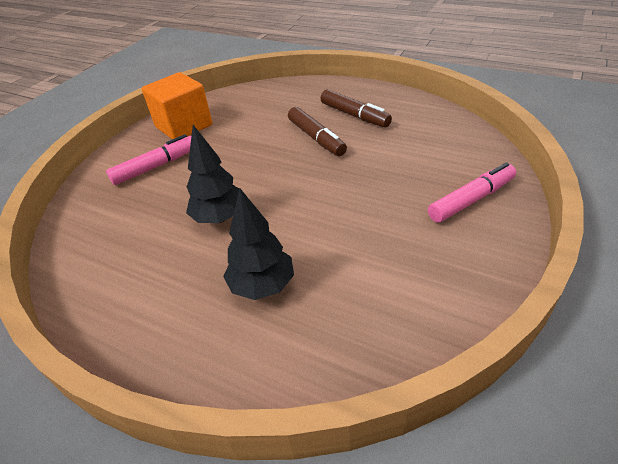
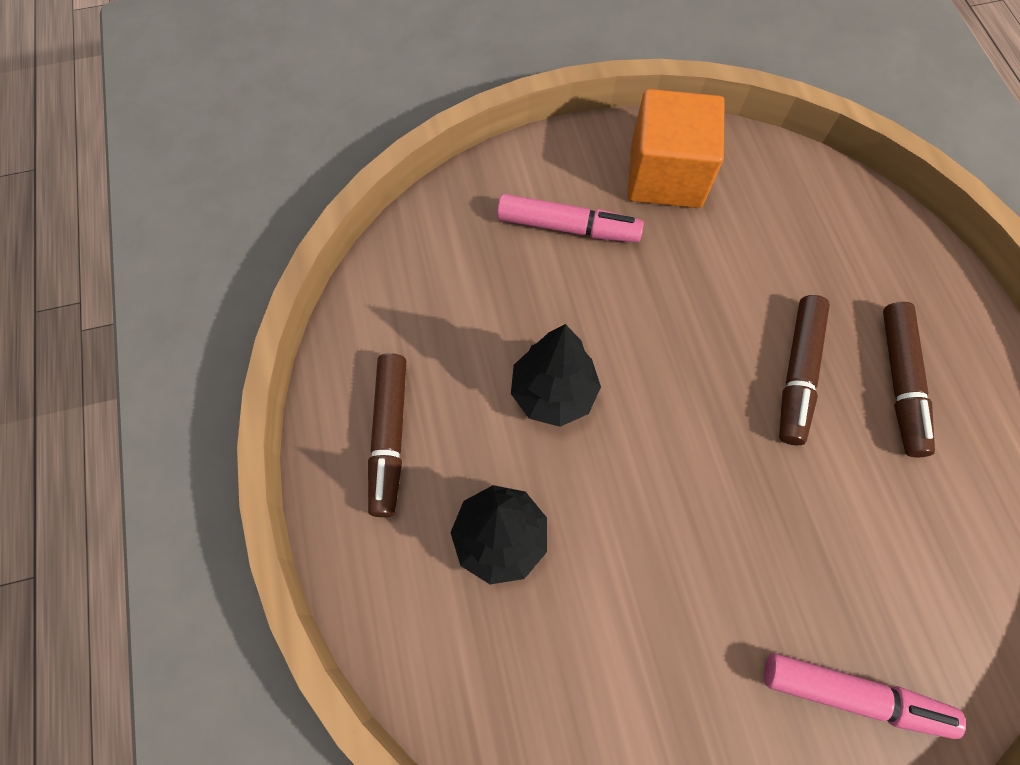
camera: 45 degrees right, 25 degrees up
none -> brown marker [368,353,406,517]

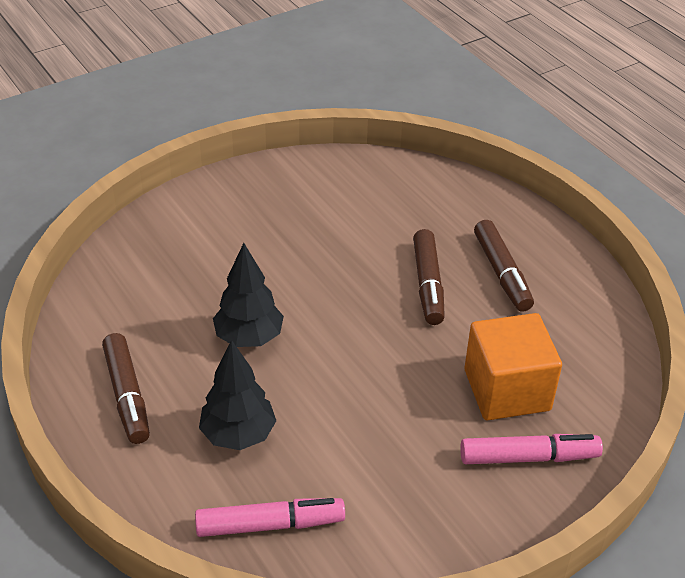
camera: 20 degrees left, 25 degrees down
pink marker [497,194,644,243] -> pink marker moved to [195,498,345,537]
orange cube [627,89,725,208] -> orange cube moved to [465,313,562,420]

